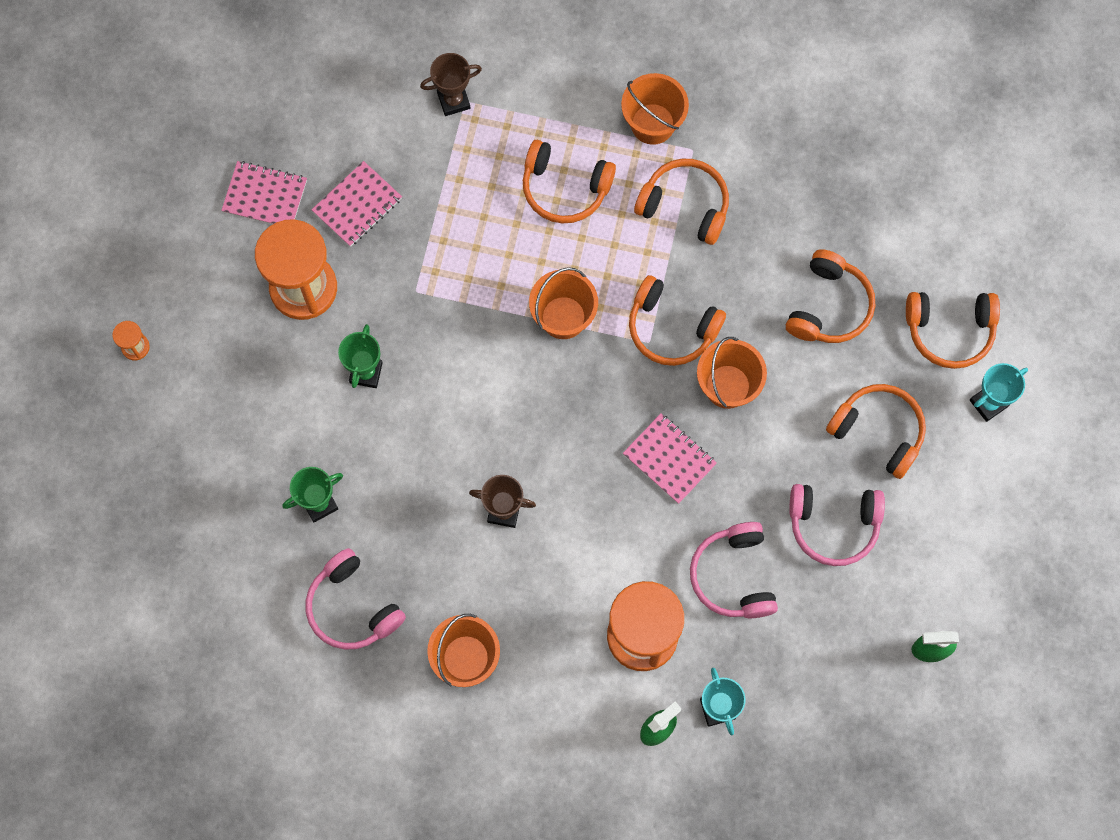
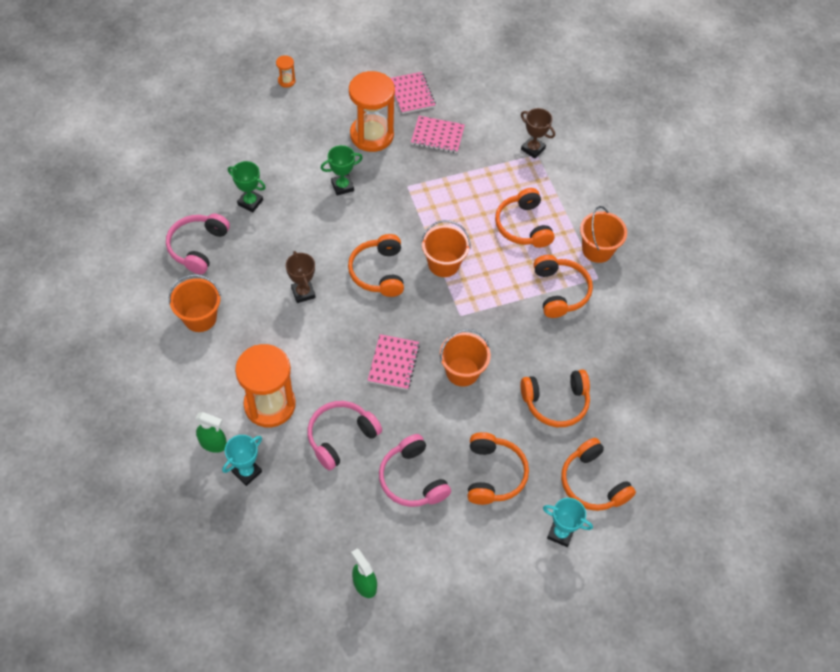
camera: 55 degrees right, 15 degrees down
orange headphones [629,275,726,366] -> orange headphones moved to [348,234,404,297]

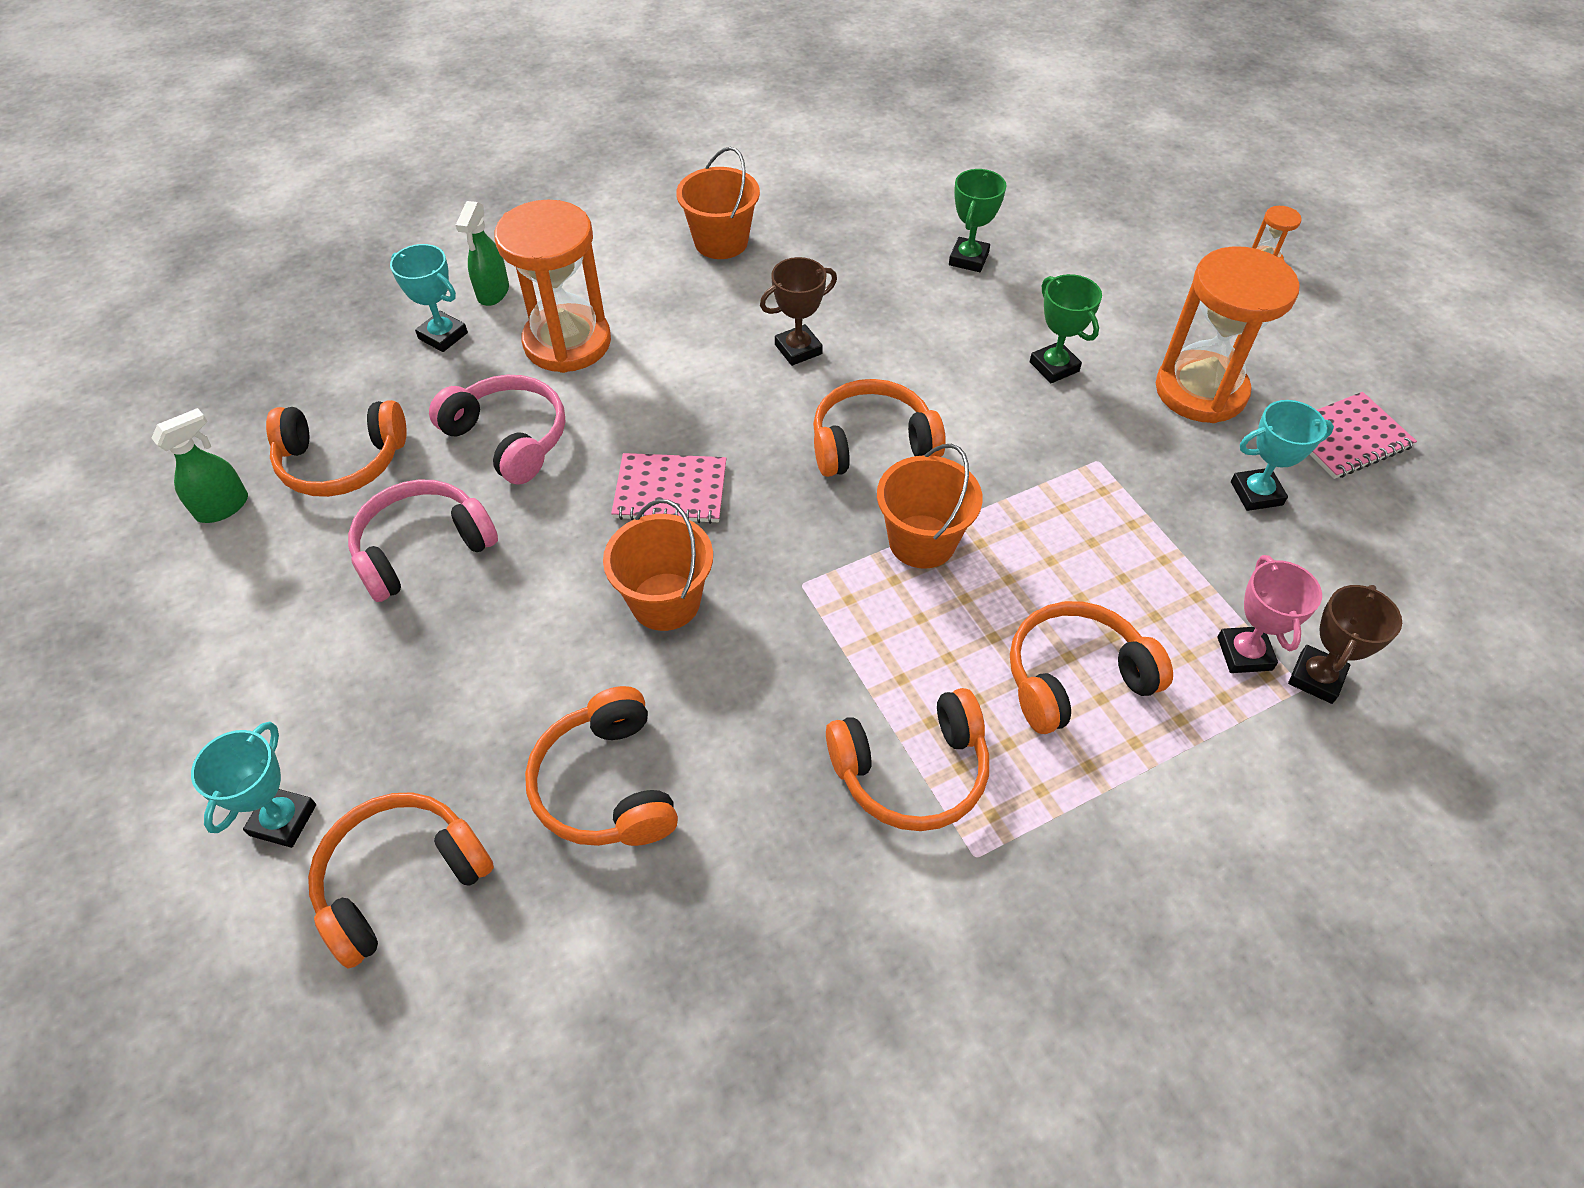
camera: 85 degrees right, 5 degrees down
pink headphones [166,214,230,274] -> none
pink notebook [411,116,465,153] -> turquoise trophy [1231,400,1334,511]
orange headphones [467,432,529,505] -> orange headphones moved to [266,400,407,497]
orange bucket [580,206,627,263] -> none
none -> pink trophy [1217,555,1322,673]

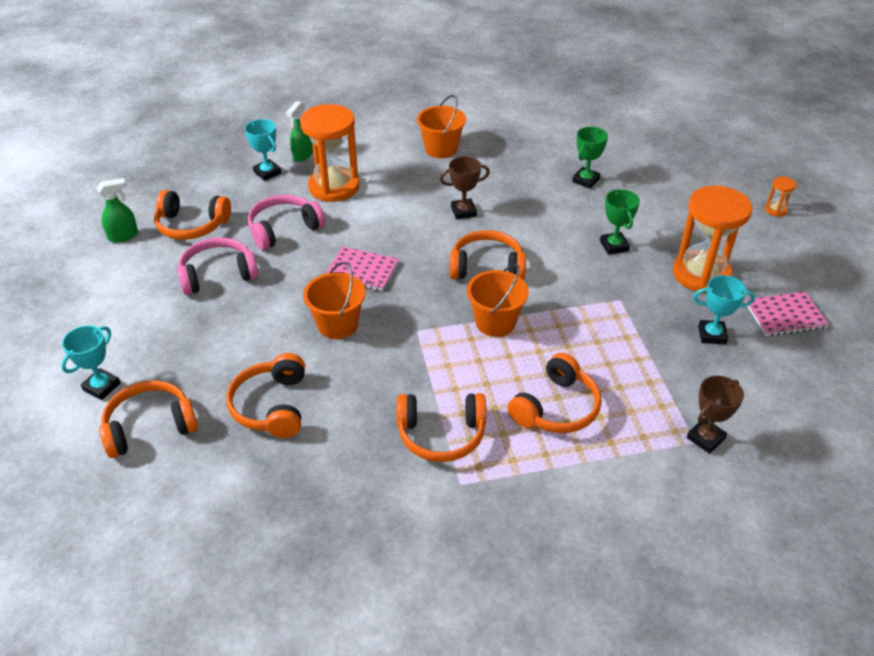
camera: 15 degrees right, 10 degrees down
pink headphones [429,375,565,485] -> pink headphones turned 90 degrees counterclockwise [248,195,326,250]
orange headphones [1010,601,1173,734] -> orange headphones turned 135 degrees clockwise [507,353,602,433]
pink trophy [1217,555,1322,673] -> none

